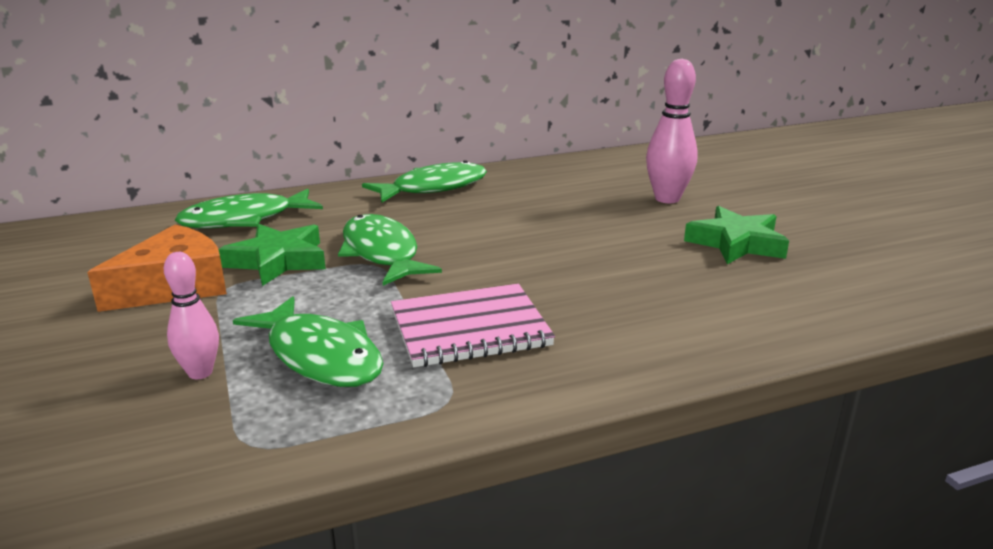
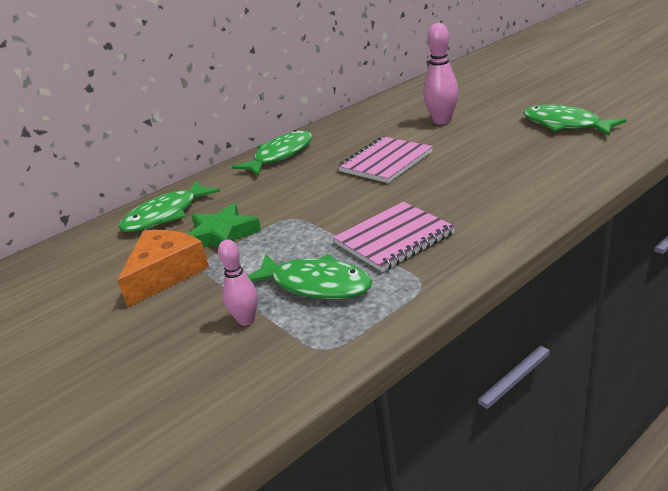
camera: 15 degrees left, 5 degrees up
green fish [338,214,442,286] -> green fish moved to [523,104,626,136]
green star [684,206,789,264] -> none
none -> pink notebook [337,136,433,183]

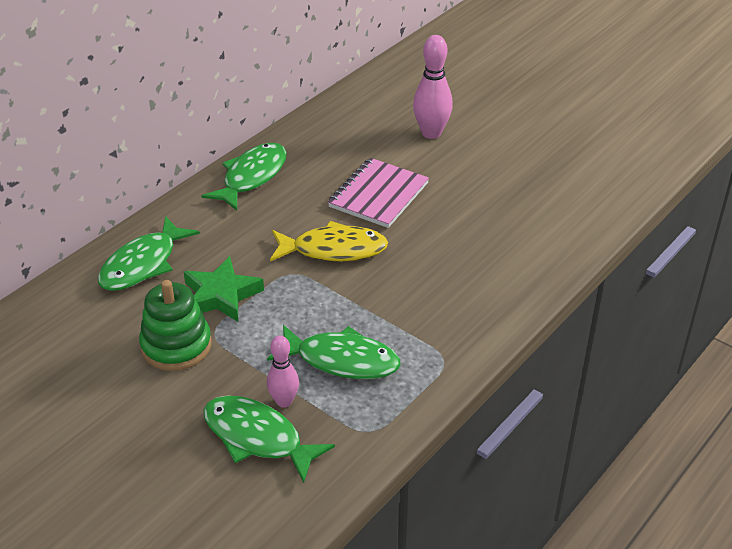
camera: 15 degrees left, 10 degrees up
orange cheese [117,230,209,307] -> green stacking toy [139,280,212,371]
pink notebook [333,202,455,272] -> none
green fish [523,104,626,136] -> green fish moved to [203,396,335,483]
none -> yellow fish [270,221,388,262]

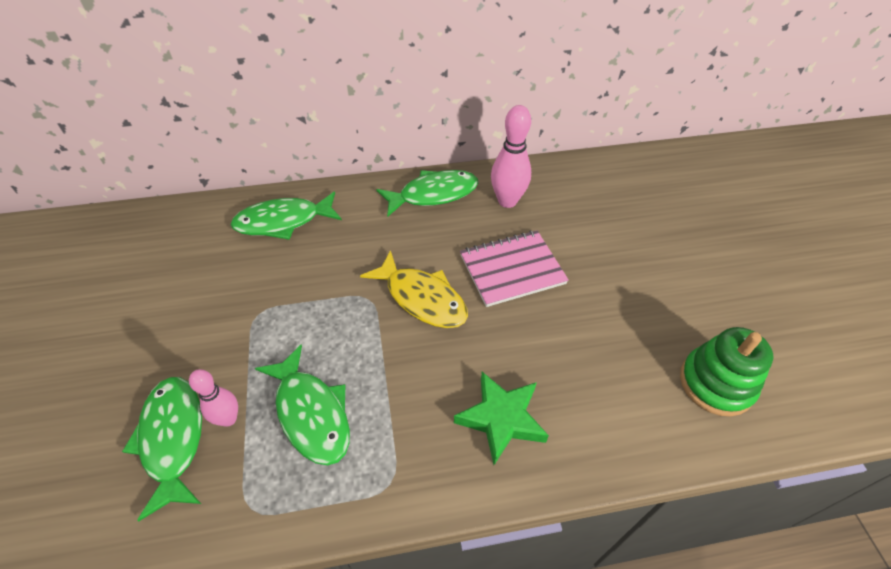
camera: 40 degrees right, 10 degrees up
green stacking toy [139,280,212,371] -> green stacking toy moved to [680,327,773,416]
green star [183,256,264,322] -> green star moved to [454,372,549,465]
pink bowling pin [413,35,453,139] -> pink bowling pin moved to [491,105,531,208]

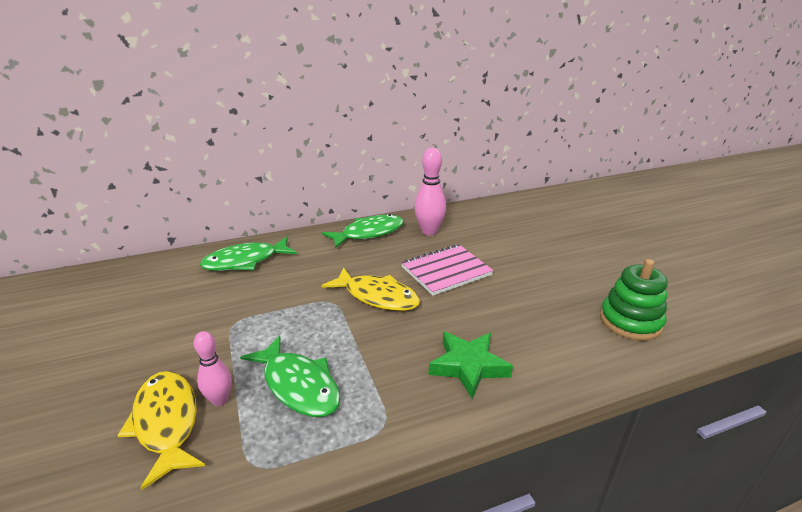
camera: 10 degrees left, 20 degrees down
green fish [122,377,202,521] -> yellow fish [117,371,205,490]

